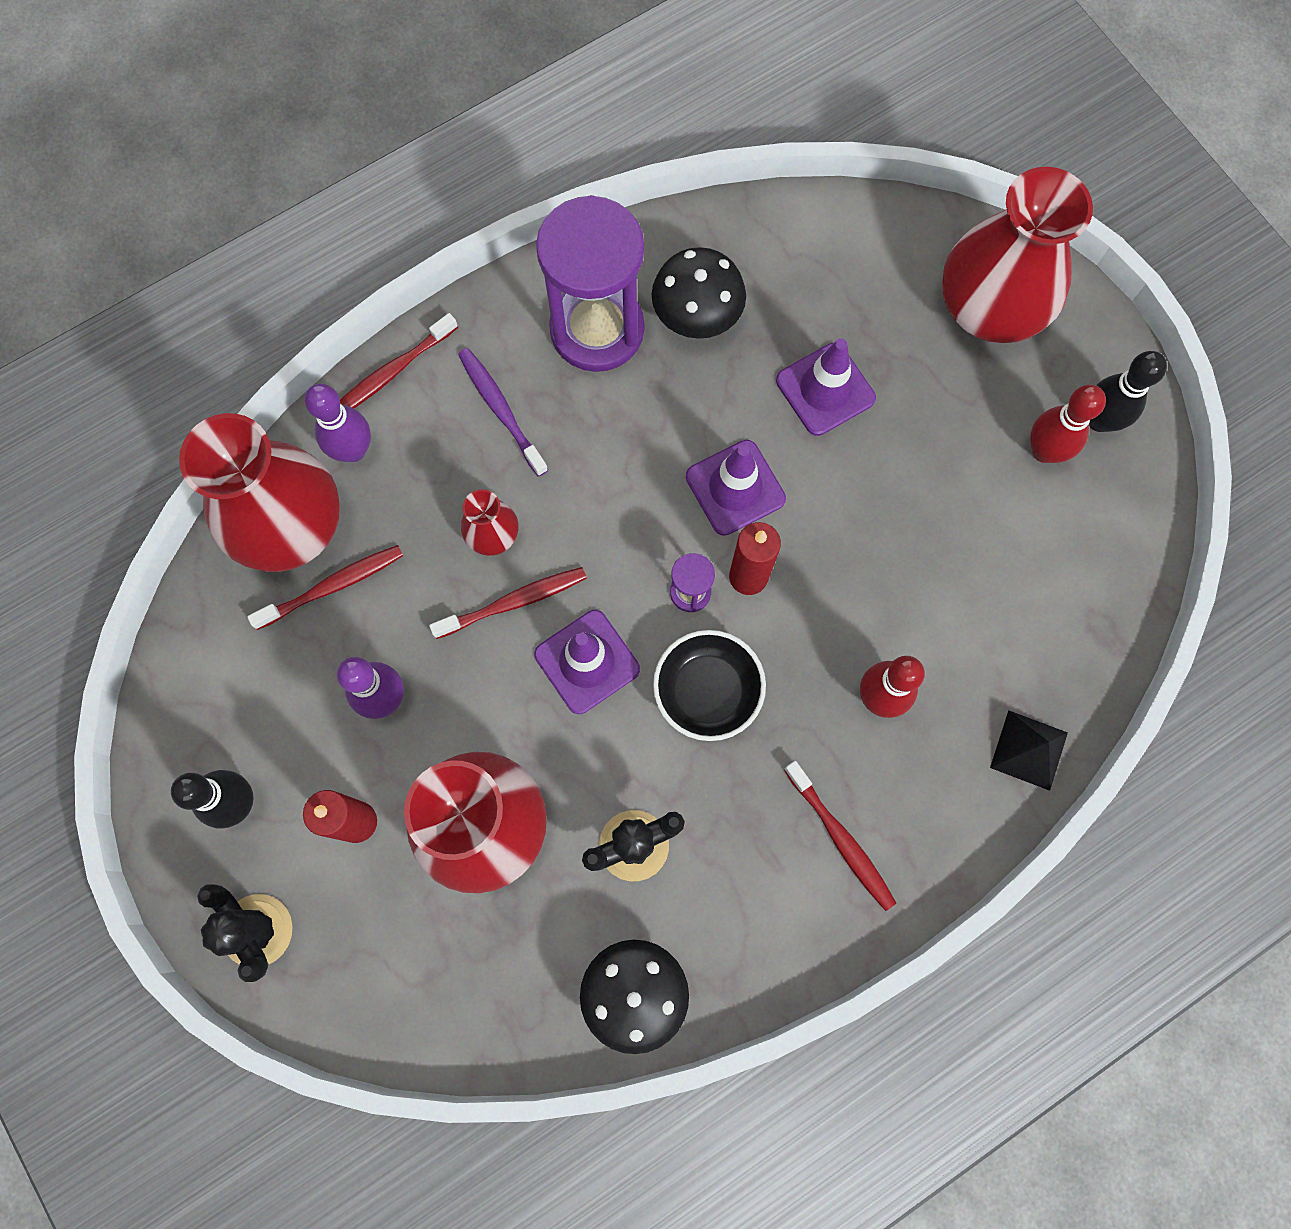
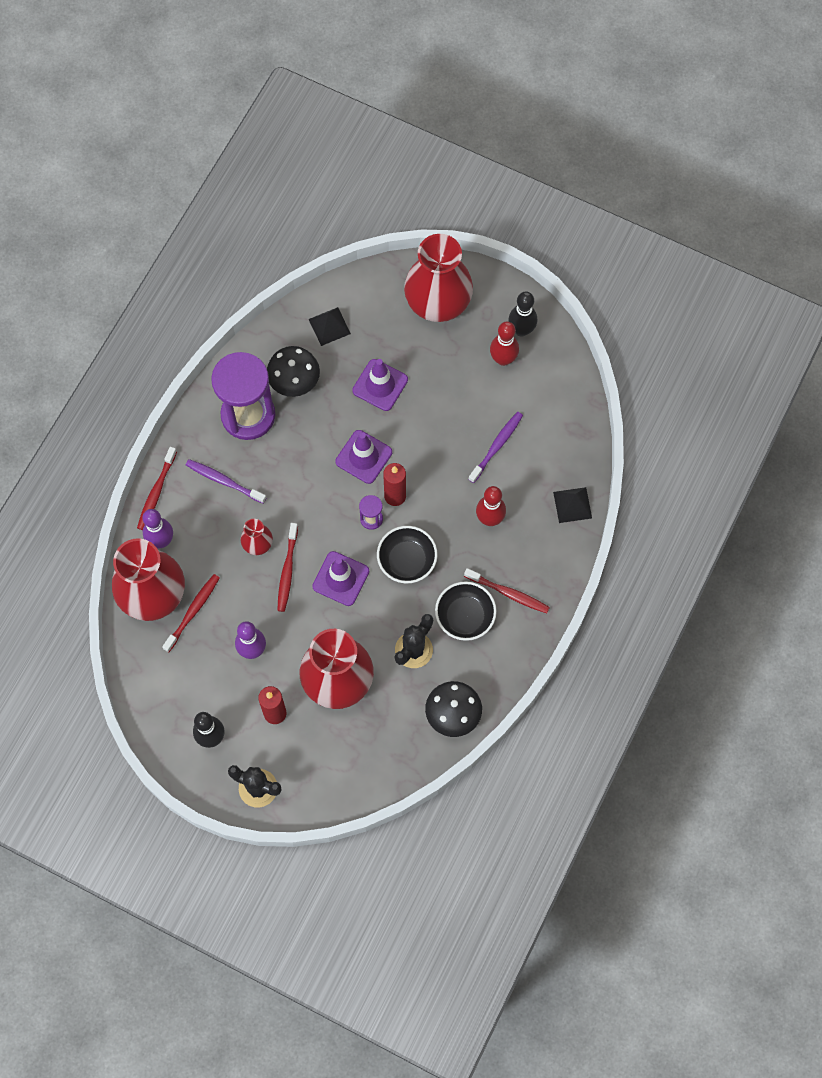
camera: 30 degrees left, 5 degrees down
red toothbrush [429,567,587,639] -> red toothbrush turned 150 degrees clockwise [277,523,298,612]
none -> black pyramid [308,307,351,346]
none -> black bowl [435,581,497,641]
none -> purple toothbrush [468,412,523,483]

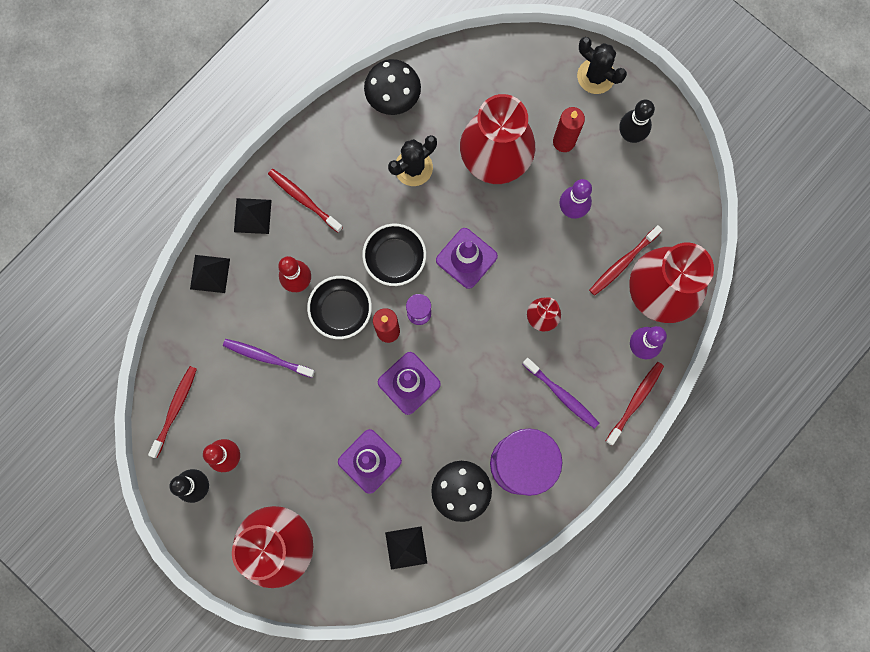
camera: 165 degrees left, 10 degrees up
red toothbrush [277,523,298,612] -> red toothbrush moved to [148,366,197,458]
black bowl [435,581,497,641] -> black bowl moved to [307,276,372,339]
purple toothbrush [468,412,523,483] -> purple toothbrush turned 60 degrees clockwise [223,339,315,378]
none -> black pyramid [234,198,272,234]

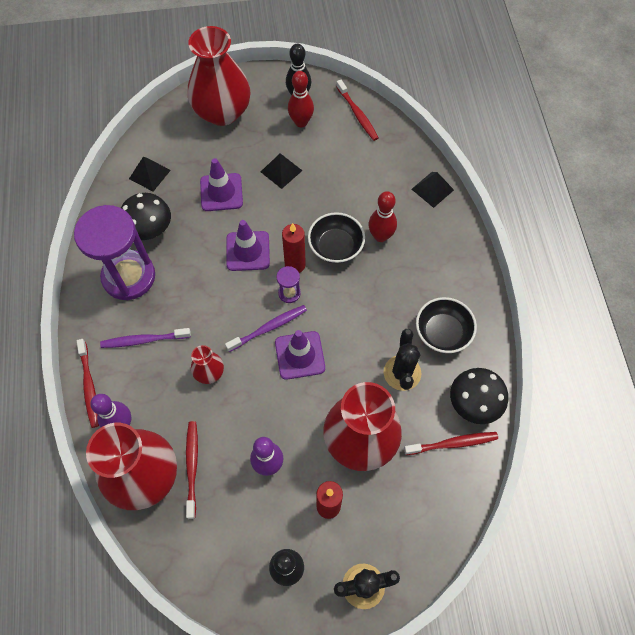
camera: 130 degrees right, 15 degrees down
purple toothbrush [223,339,315,378] -> purple toothbrush moved to [225,305,307,352]
black pyramid [234,198,272,234] -> black pyramid moved to [261,154,302,189]
red toothbrush [268,169,343,233] -> red toothbrush moved to [404,432,498,455]
black bowl [362,224,426,286] -> black bowl moved to [416,297,477,353]

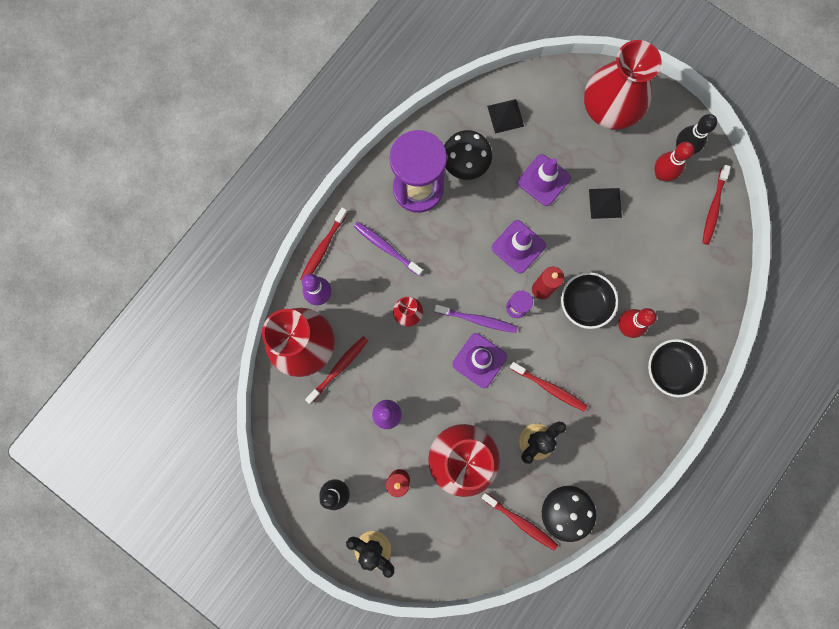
camera: 45 degrees right, 15 degrees up
black pyramid [412,172,454,208] -> none
black bowl [416,297,477,353] -> black bowl moved to [648,339,707,397]
none -> red toothbrush [510,362,587,411]

